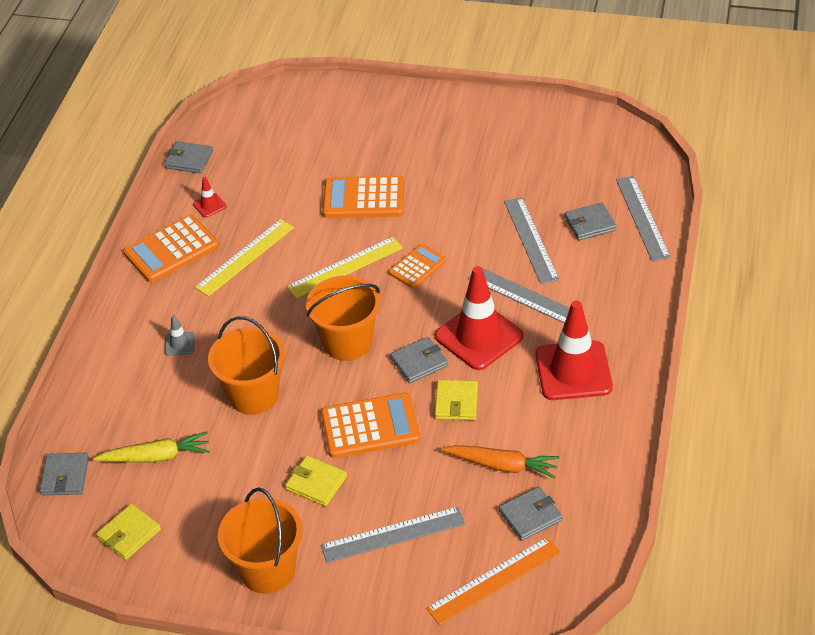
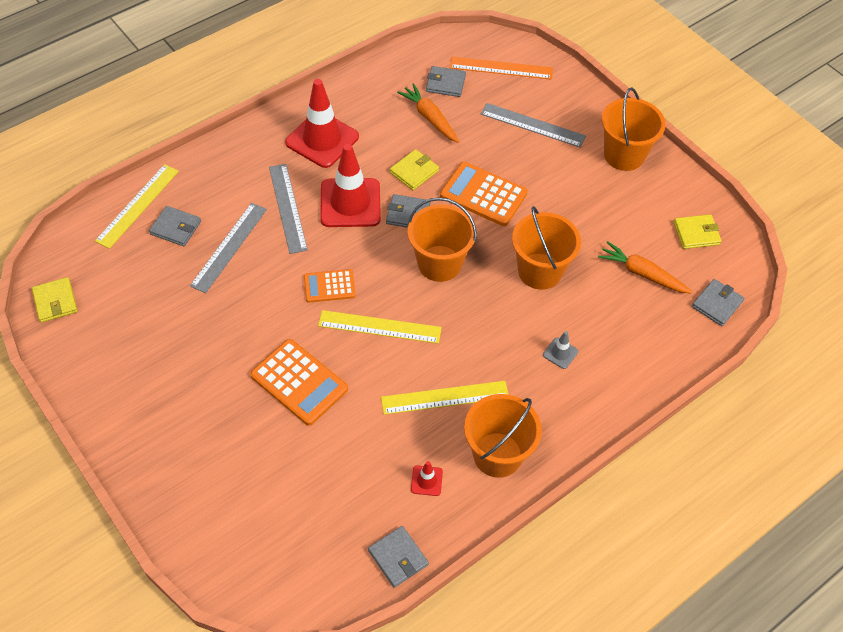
camera: 145 degrees left, 10 degrees up
yellow carrot [93,432,210,462] -> orange carrot [598,241,693,294]
orange calculator [123,215,219,283] -> orange bucket [464,394,542,478]
yellow wallet [285,455,347,506] -> yellow wallet moved to [32,277,78,322]
grey ruler [616,176,671,261] -> yellow ruler [95,164,179,249]

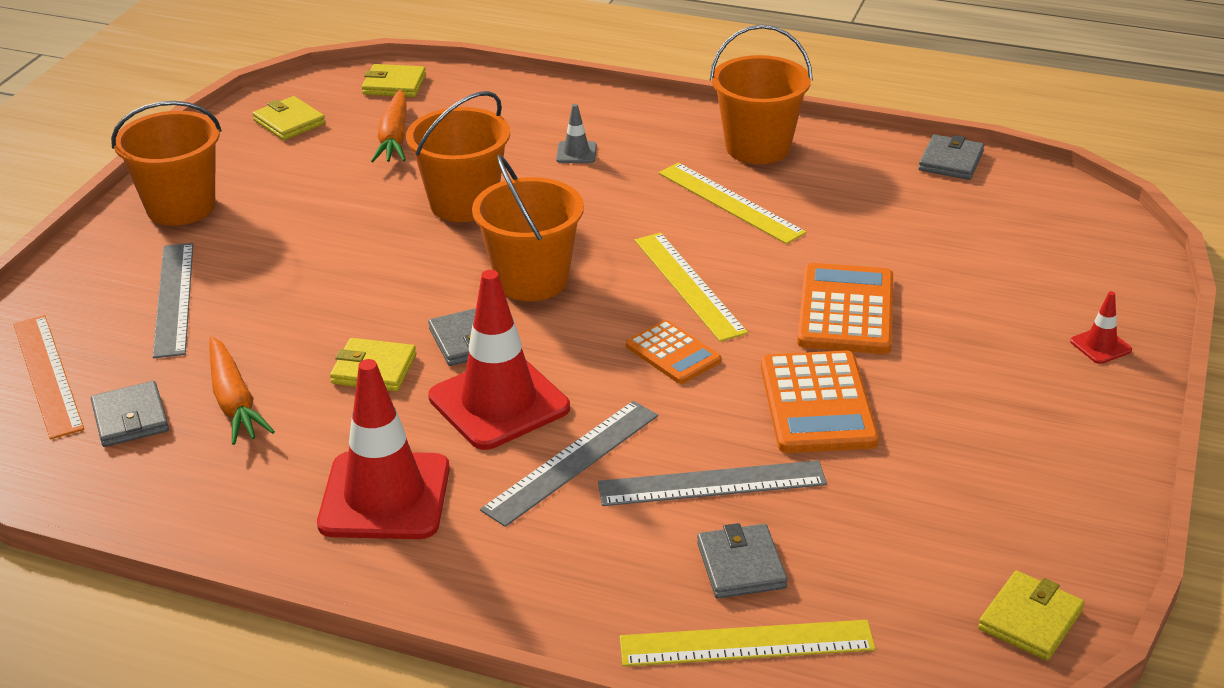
camera: 120 degrees left, 20 degrees down
orange carrot [397,83,460,143] -> orange carrot turned 45 degrees counterclockwise [209,336,275,445]
red traffic cone [411,461,443,496] -> red traffic cone moved to [1070,291,1132,364]
orange calculator [440,162,528,226] -> orange calculator moved to [761,351,879,453]
grey wallet [692,279,744,326] -> yellow wallet [362,64,426,97]

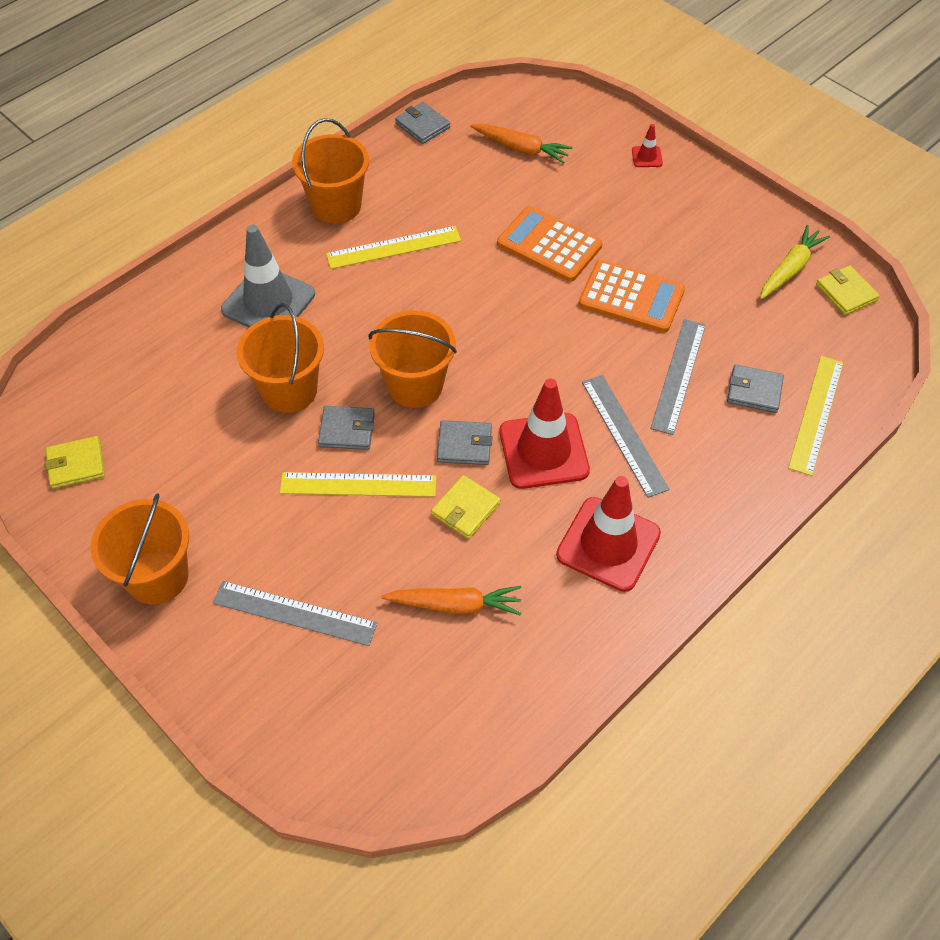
camera: 65 degrees left, 20 degrees up
orange ruler [14,315,84,440] -> none
grey wallet [91,381,169,447] -> grey wallet moved to [318,406,375,450]
yellow wallet [362,64,426,97] -> none
orange carrot [371,90,407,162] -> orange carrot moved to [470,124,573,164]
grey traffic cone [556,104,597,163] -> grey traffic cone [221,225,315,328], size x2.33
orange calculator [626,320,721,384] -> none
yellow ruler [635,233,748,342] -> yellow ruler moved to [280,472,436,497]
none -> yellow carrot [760,225,830,299]

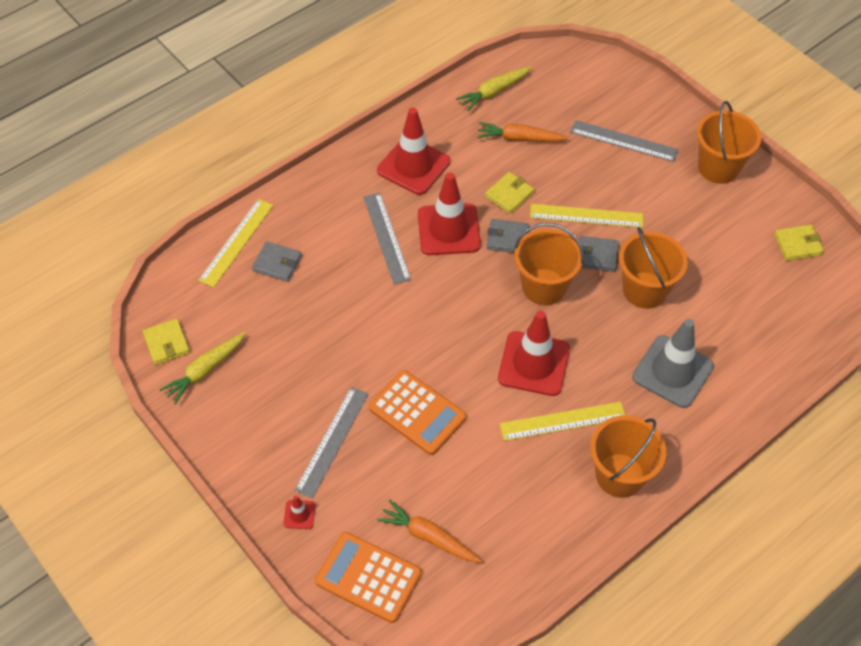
camera: 175 degrees left, 0 degrees up
grey wallet [395,102,450,144] -> none
orange calculator [579,260,685,333] -> orange calculator moved to [315,532,422,623]
grey ruler [650,319,706,435] -> grey ruler moved to [295,387,368,498]
none -> yellow carrot [456,66,532,111]
none -> red traffic cone [498,311,570,396]

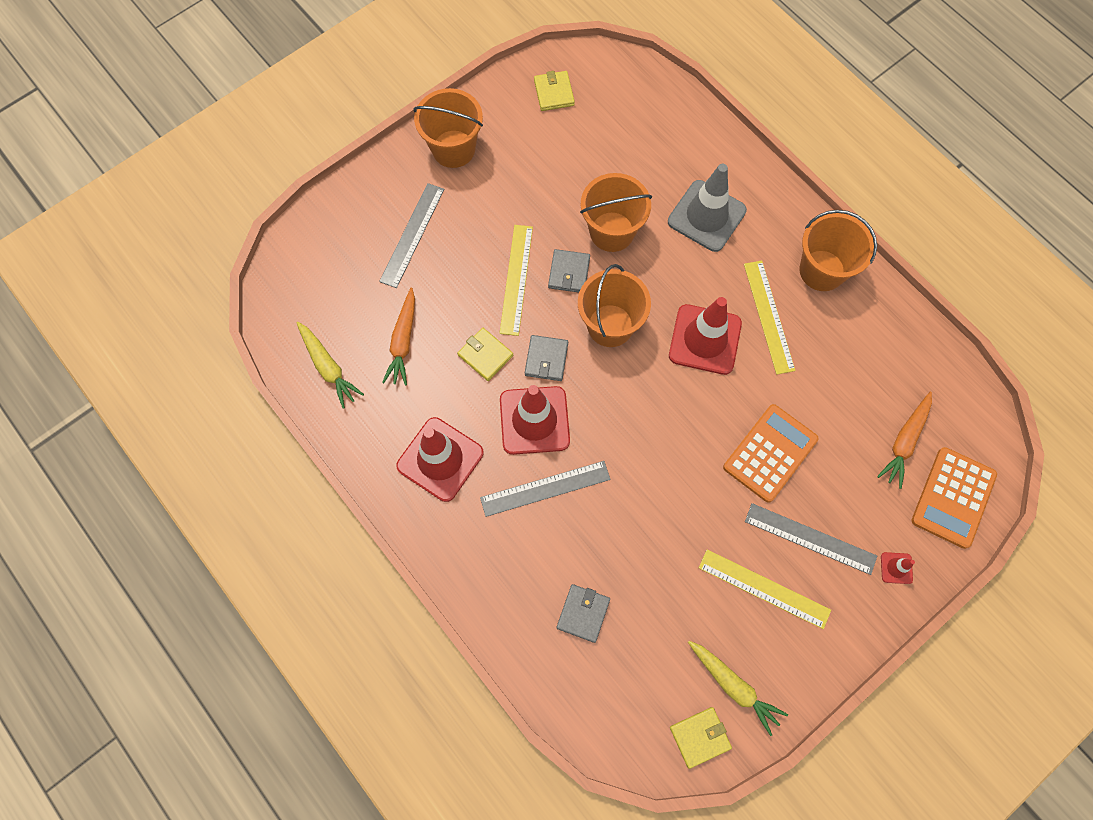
camera: 90 degrees left, 15 degrees up
yellow ruler [198,199,274,288] -> yellow ruler moved to [699,549,831,629]

